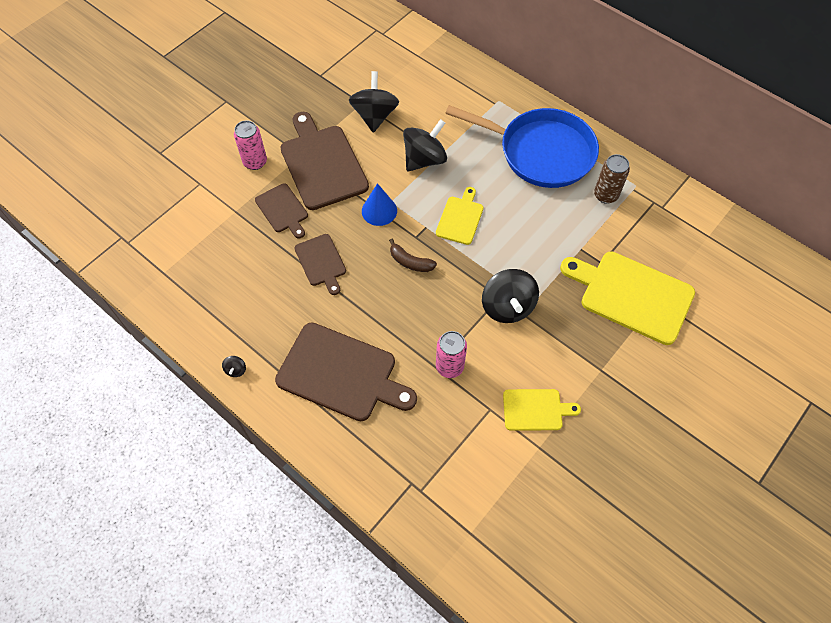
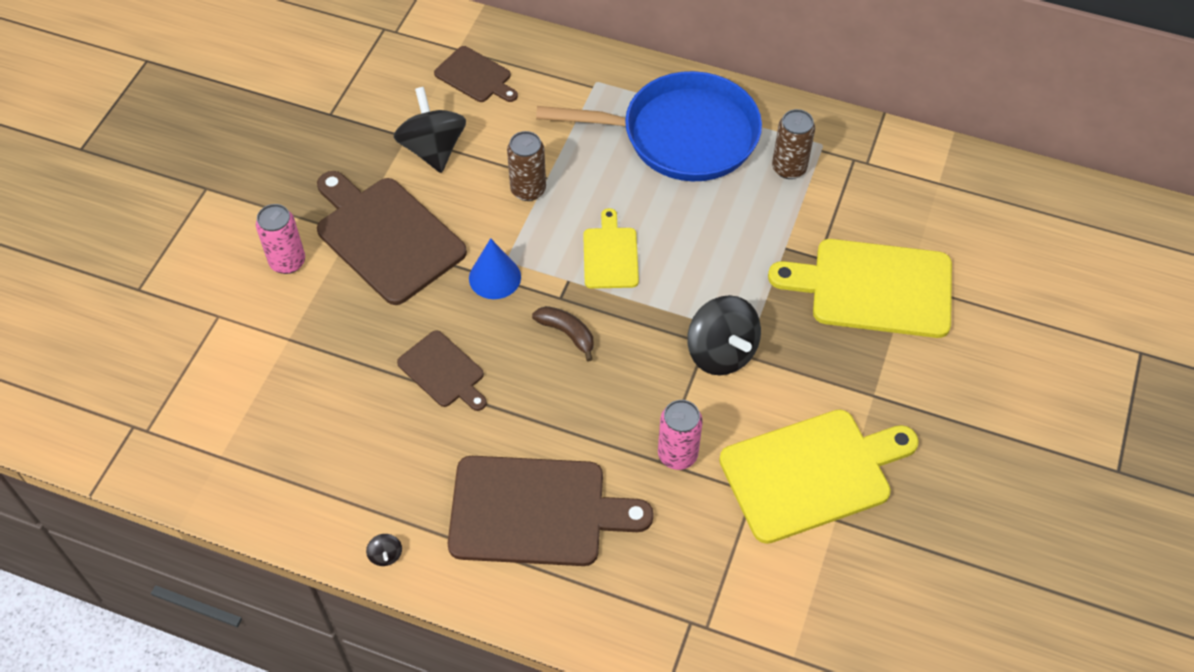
camera: 20 degrees left, 5 degrees down
brown cutting board [255,183,308,238] -> brown cutting board moved to [434,46,518,102]
brown banana [389,239,437,272] -> brown banana turned 150 degrees counterclockwise [532,306,594,361]
black spinning top [403,119,447,171] -> brown can [507,131,546,201]
yellow cutting board [503,389,581,431] -> yellow cutting board [719,409,919,544], size x1.85

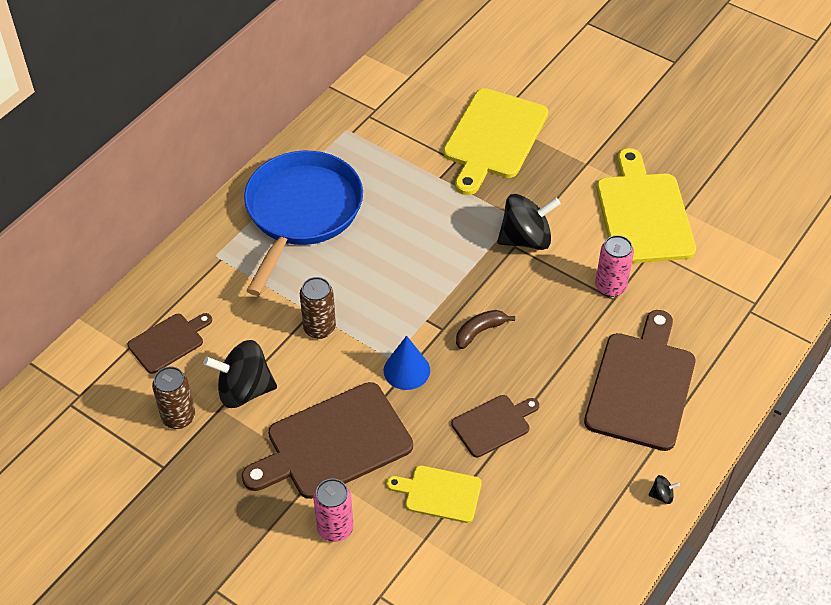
camera: 75 degrees left, 5 degrees down
yellow cutting board [583,208,639,289] -> yellow cutting board moved to [386,465,482,523]
brown can [772,109,815,179] -> brown can moved to [152,366,195,429]

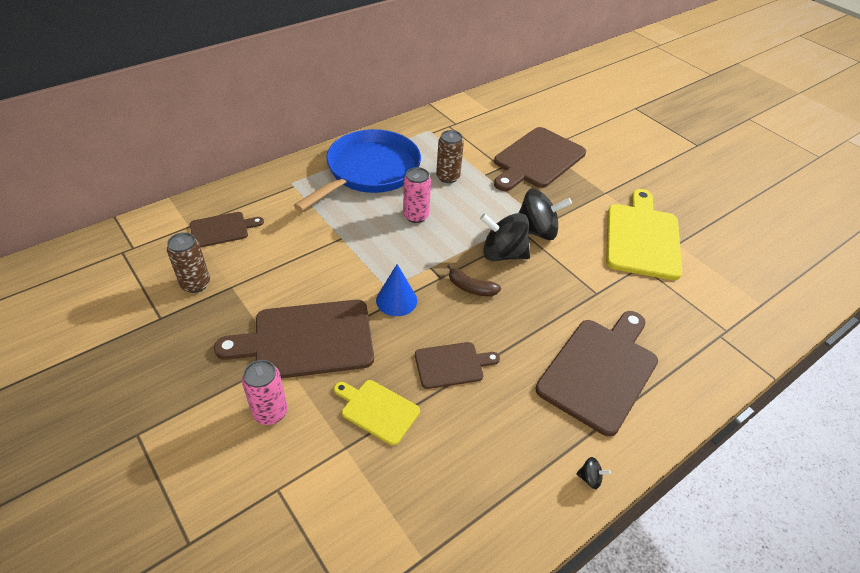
camera: 15 degrees right, 5 degrees down
black spinning top [203,340,277,408] -> black spinning top moved to [480,213,530,261]
brown can [300,277,336,339] -> brown can moved to [436,130,464,183]
yellow cutting board [443,88,548,195] -> brown cutting board [494,127,586,191]
brown banana [456,310,515,349] -> brown banana turned 135 degrees counterclockwise [447,264,501,296]
pink can [595,235,634,297] -> pink can moved to [403,167,431,223]

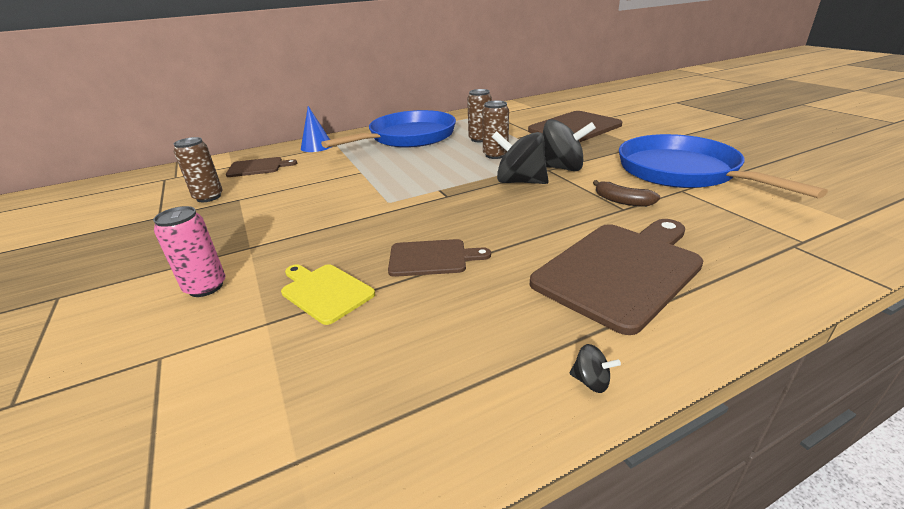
camera: 15 degrees right, 15 degrees down
brown cutting board [214,300,374,378] -> none
blue cone [376,264,417,316] -> blue cone moved to [301,106,331,152]
pink can [403,167,431,223] -> none
brown banana [447,264,501,296] -> brown banana moved to [593,180,660,207]
yellow cutting board [606,189,682,280] -> blue pan [619,134,828,199]
none -> brown can [482,100,509,159]

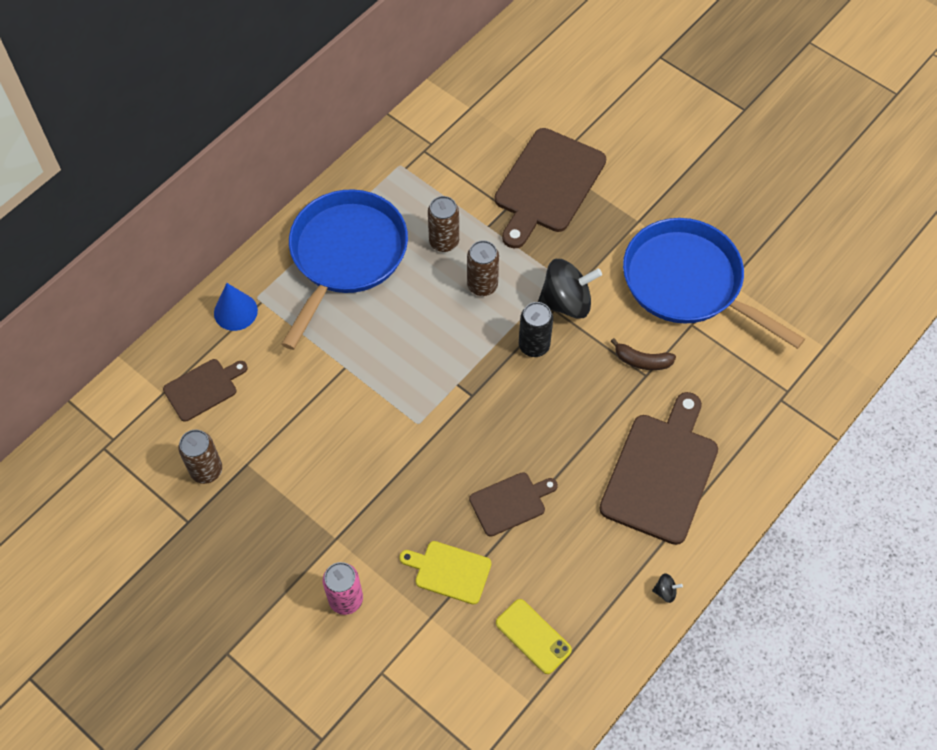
camera: 25 degrees left, 30 degrees up
black spinning top [492,131,549,184] -> black can [519,302,553,357]
none -> yellow phone [496,599,572,674]

